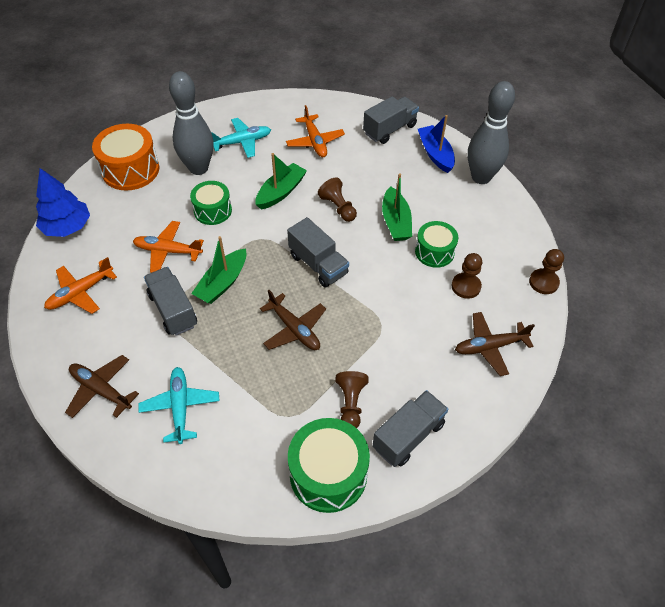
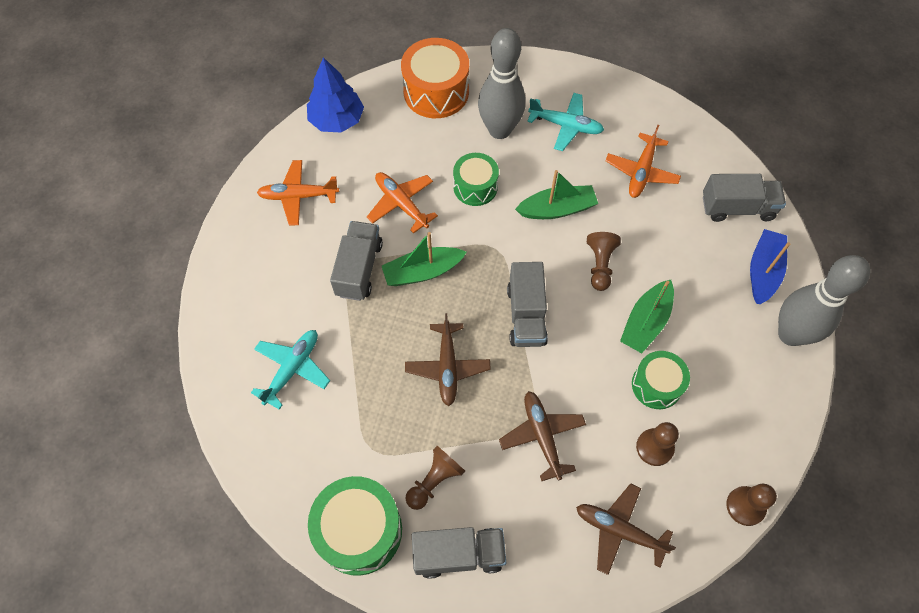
camera: 40 degrees right, 10 degrees up
brown plane [65,355,139,418] -> brown plane moved to [499,391,586,481]

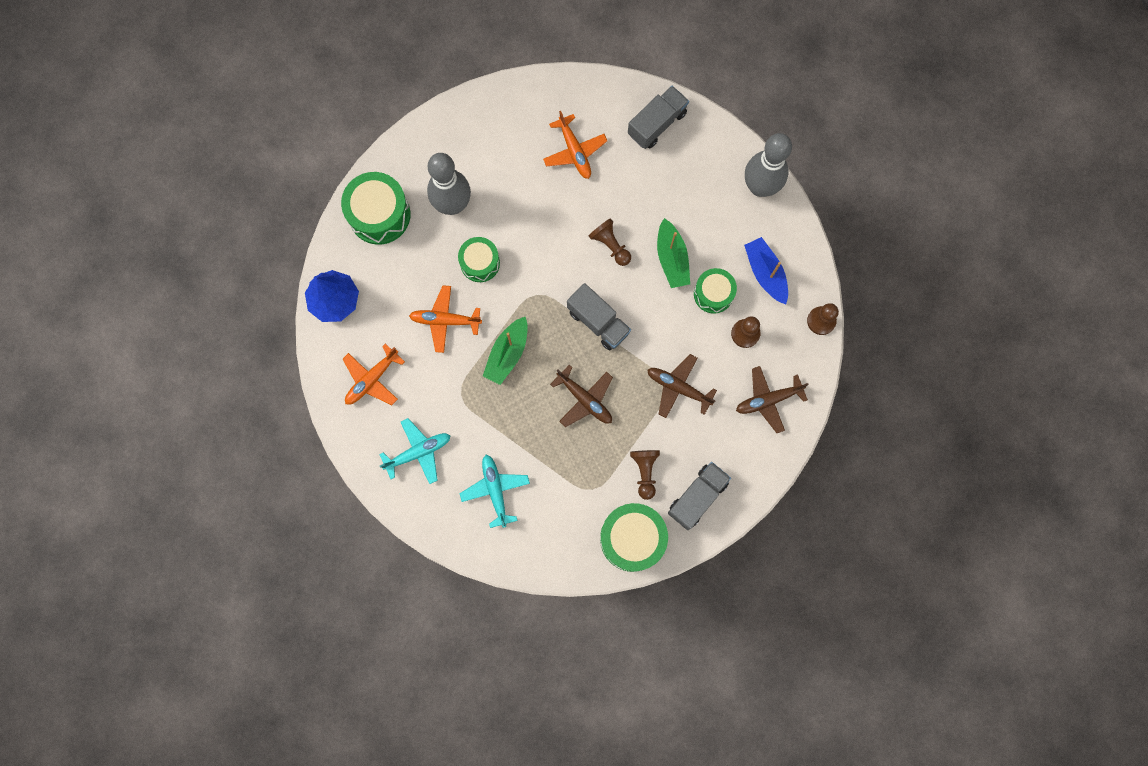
camera: 45 degrees left, 15 degrees up
grey truck [330,221,383,301] -> none
orange drum [401,38,469,118] -> green drum [341,172,410,245]
green boat [515,170,598,219] -> none
turquoise plane [527,93,604,151] -> turquoise plane moved to [379,418,451,484]
blue boat [750,229,790,304] -> blue boat moved to [744,237,788,304]

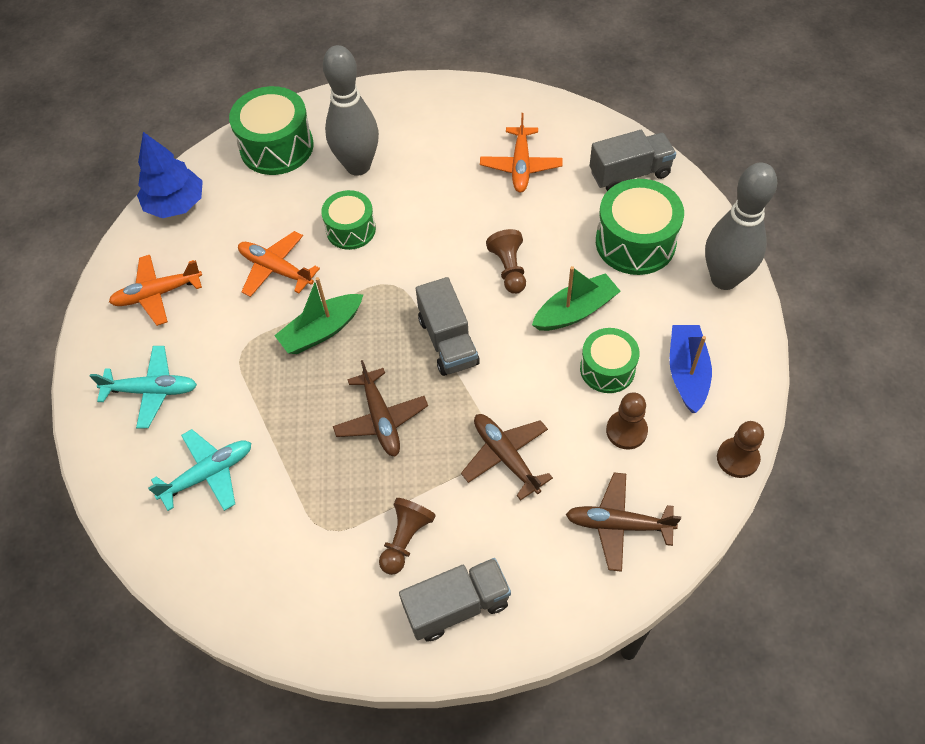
camera: 30 degrees right, 20 degrees down
turquoise plane [460,455,530,528] -> turquoise plane turned 45 degrees clockwise [148,429,251,511]
green drum [600,503,668,572] -> green drum moved to [596,179,684,275]
green boat [657,218,690,288] -> green boat turned 135 degrees counterclockwise [532,266,621,331]

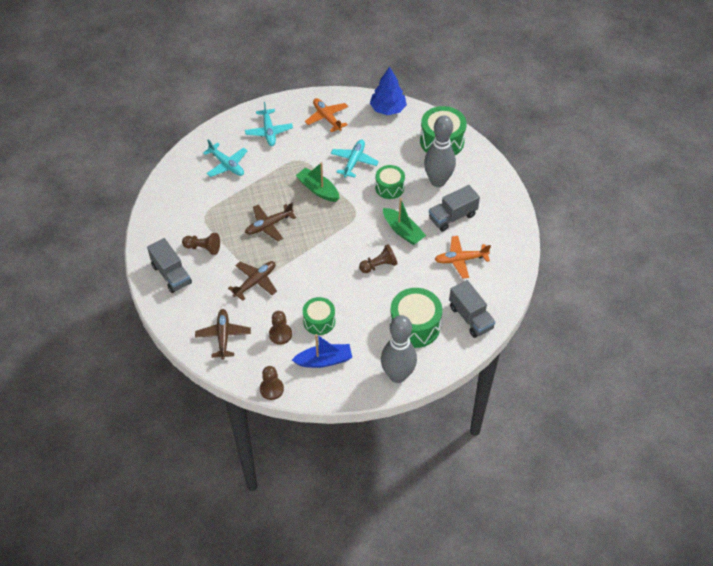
camera: 75 degrees right, 5 degrees down
orange plane [238,231,320,297] -> turquoise plane [331,140,379,178]
grey truck [416,277,480,376] -> grey truck moved to [429,185,480,231]
green boat [532,266,621,331] -> green boat moved to [383,198,426,245]

